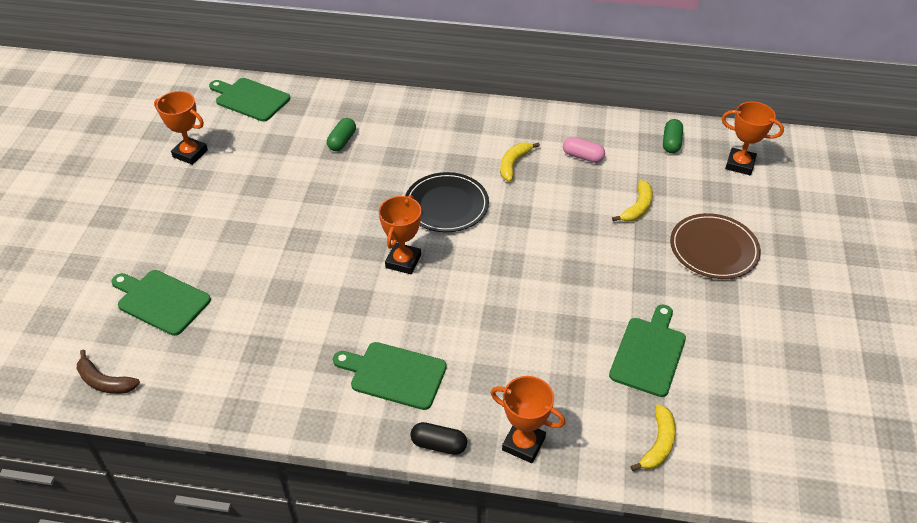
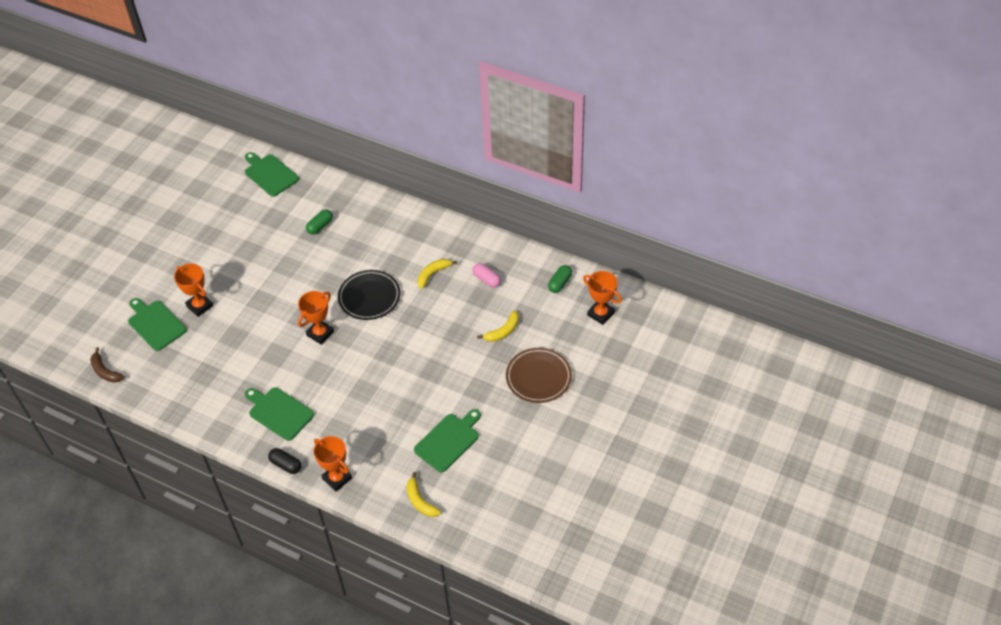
camera: 20 degrees right, 5 degrees up
orange trophy [154,91,208,165] -> orange trophy moved to [174,264,214,317]
yellow banana [631,404,676,471] -> yellow banana turned 105 degrees clockwise [407,472,441,517]

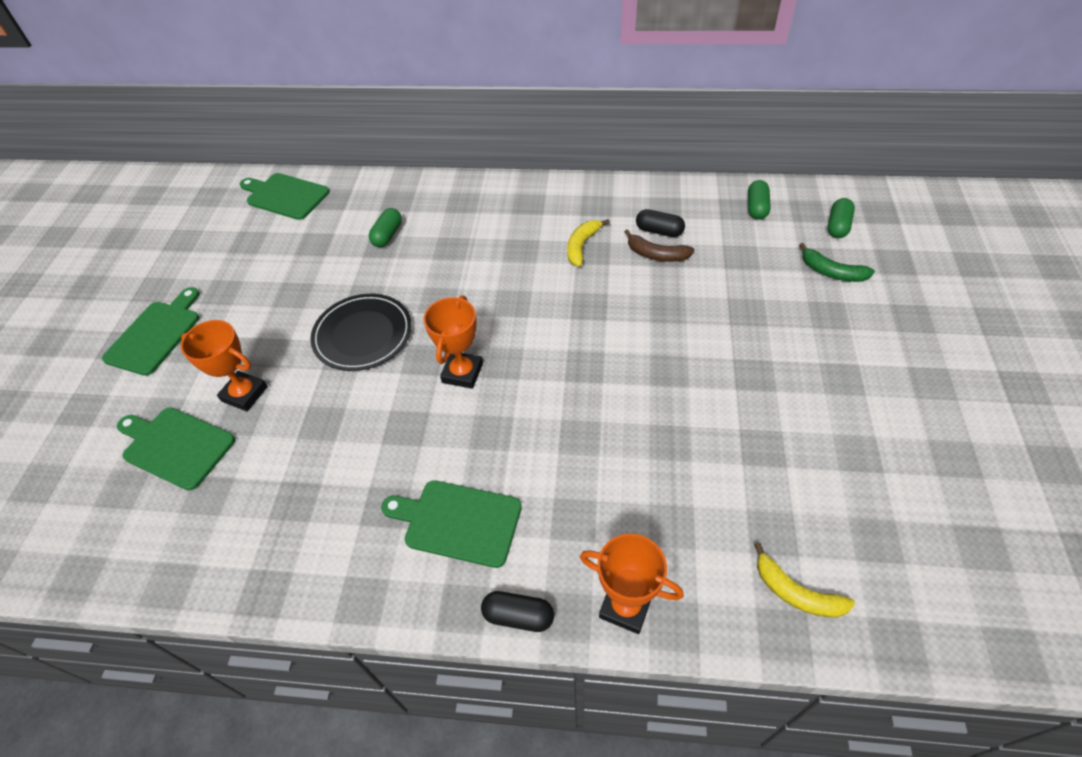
camera: 20 degrees left, 0 degrees up
brown banana [90,347,125,383] -> brown banana moved to [624,229,694,262]
black plate [338,270,400,320] -> black plate moved to [310,294,412,371]
green cutting board [414,409,481,472] -> green cutting board moved to [102,287,200,376]
pink capsule [473,263,501,288] -> black capsule [636,209,685,237]
yellow banana [477,310,519,342] -> none
brown plate [506,348,572,403] -> none
orange trophy [583,271,622,325] -> green capsule [828,198,855,238]
none -> green banana [799,243,875,282]

